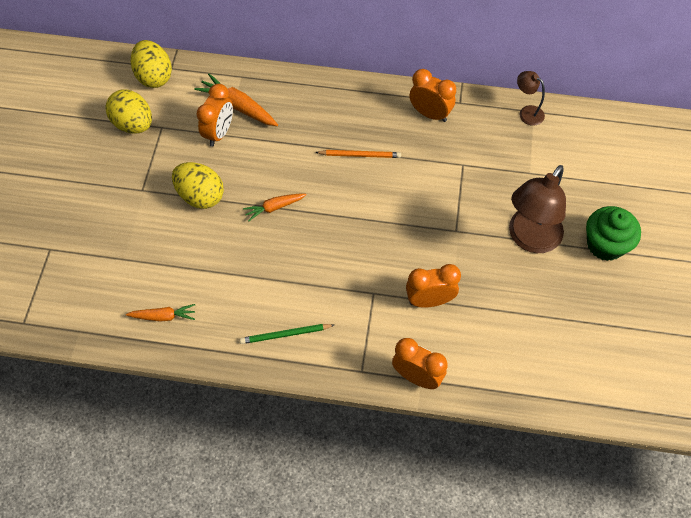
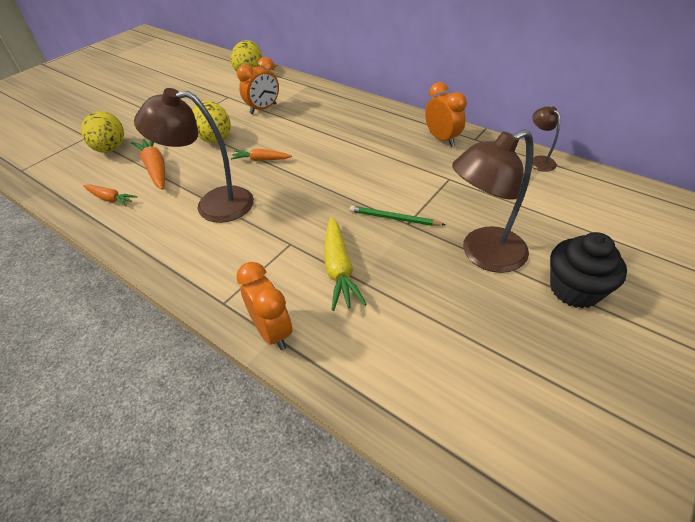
camera: 30 degrees right, 15 degrees down
yellow egg [105,90,152,133] -> yellow egg moved to [81,111,124,153]
orange carrot [194,73,278,126] -> orange carrot moved to [131,139,165,190]
green pencil [240,324,334,344] -> green pencil moved to [350,206,445,226]
orange pencil [315,150,401,158] -> none
orange clock [406,264,461,308] -> yellow carrot [324,217,367,311]
green cupcake [586,206,641,261] -> black cupcake [550,232,627,308]
none -> brown lamp [134,88,254,223]

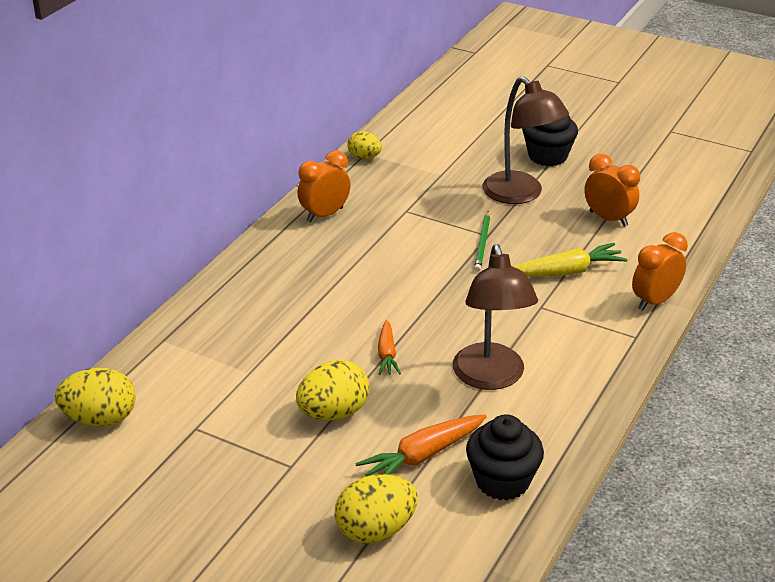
camera: 100 degrees left, 10 degrees down
orange carrot [83,184,137,207] -> black cupcake [466,414,544,500]
orange clock [237,57,279,114] -> orange clock moved to [584,154,640,227]
brown lamp [532,106,560,172] -> yellow egg [347,131,382,159]

